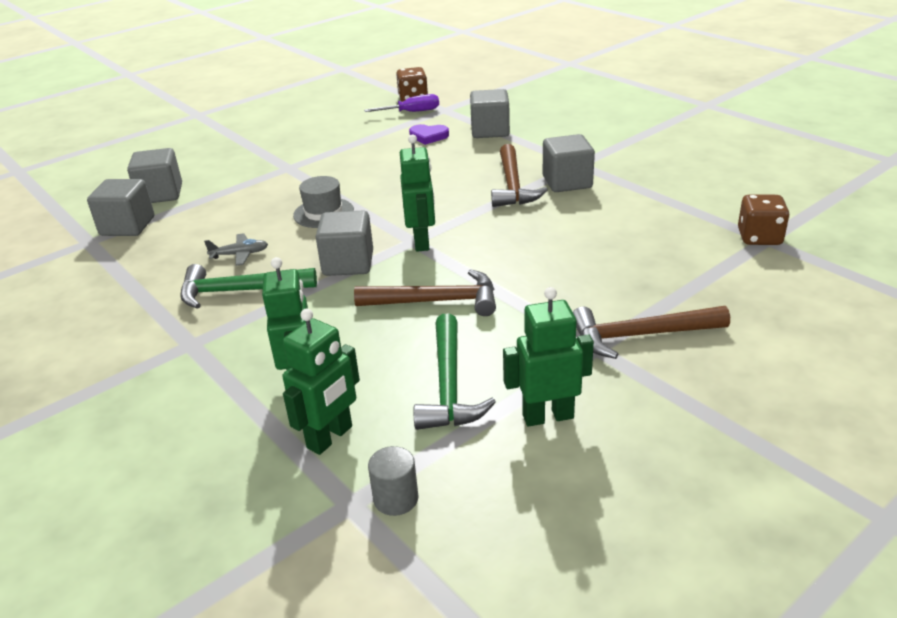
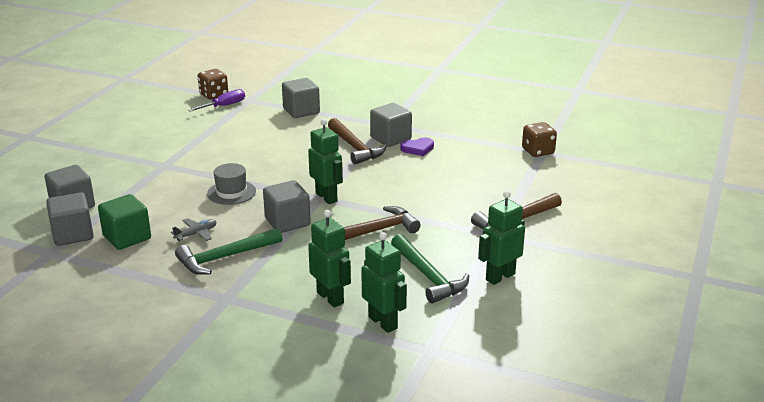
camera: 30 degrees left, 5 degrees down
green robot [282,309,360,455] -> green robot turned 45 degrees counterclockwise [361,232,407,333]
grey cylinder [368,446,419,516] -> none
purple heart [409,124,449,145] -> purple heart moved to [400,137,434,156]
none -> green cube [98,194,151,250]

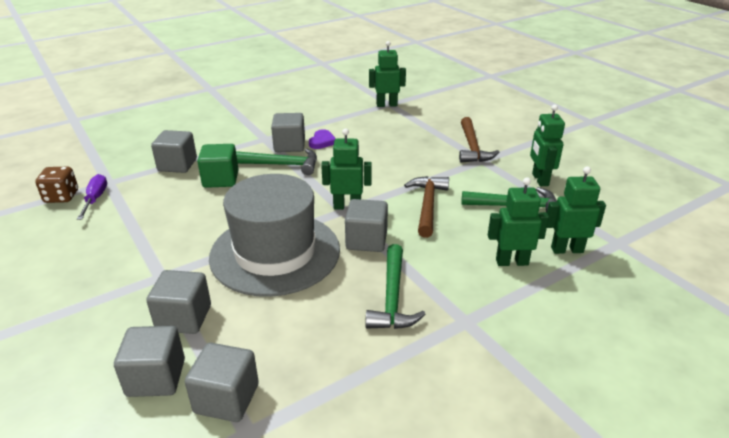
camera: 55 degrees left, 5 degrees up
green cube [98,194,151,250] -> green cube moved to [197,144,239,188]
grey plane [171,218,216,241] -> none
grey hat [207,163,256,205] -> grey hat [209,174,340,297], size x2.37
brown hammer [328,118,387,164] -> green hammer [236,148,317,175]
brown dice [522,122,557,157] -> green robot [369,41,406,107]
none -> grey cube [146,270,211,334]

